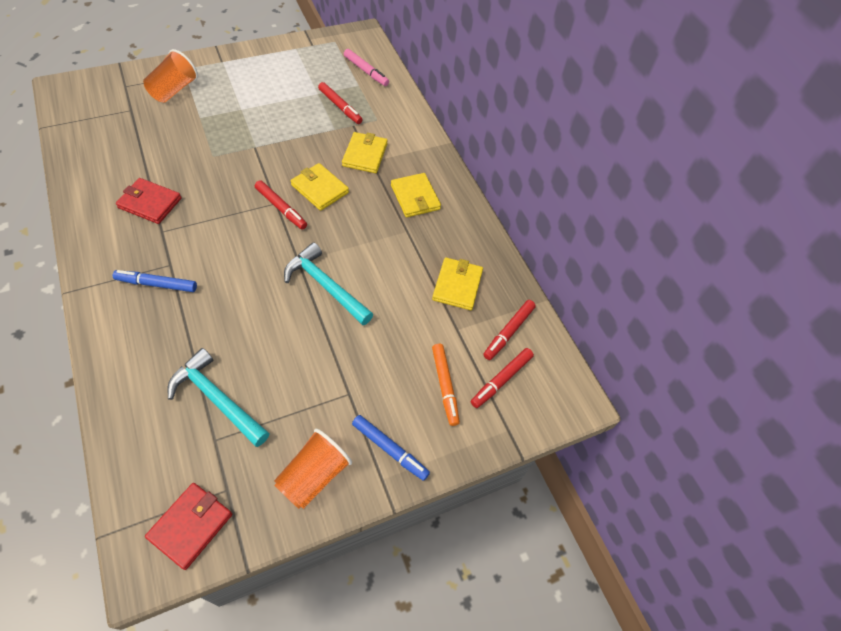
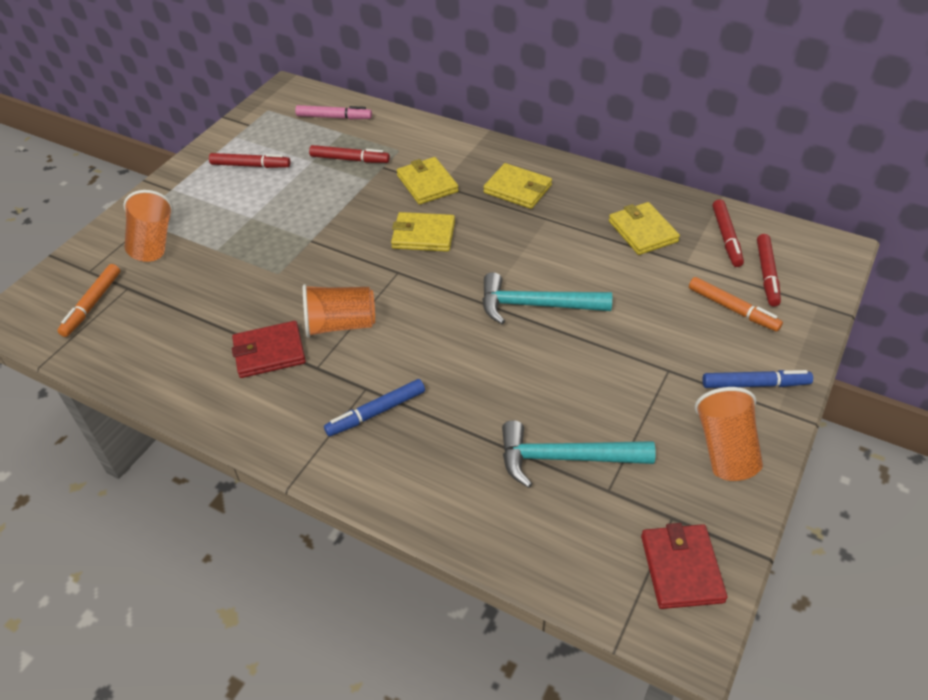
camera: 30 degrees left, 10 degrees down
red marker [255,180,307,230] -> red marker moved to [209,153,290,168]
none -> orange marker [57,264,120,337]
none -> orange cup [303,284,375,338]

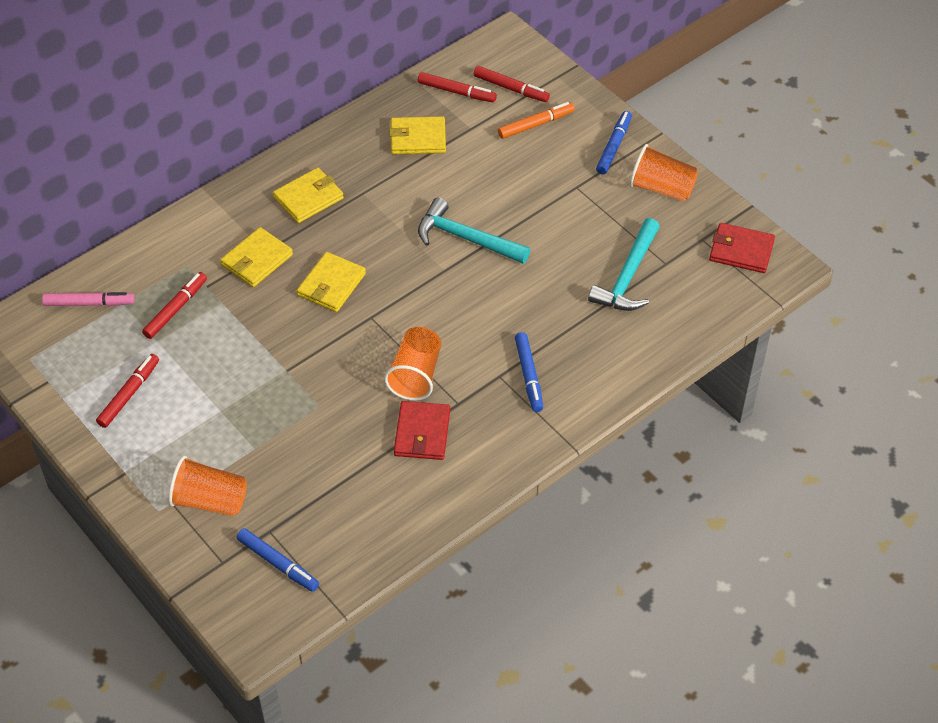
camera: 70 degrees left, 5 degrees up
orange marker [57,264,120,337] -> blue marker [236,528,319,592]
pink marker [295,105,372,119] -> pink marker turned 60 degrees clockwise [42,292,134,306]
yellow wallet [397,157,459,205] -> yellow wallet turned 45 degrees counterclockwise [220,227,293,287]
turquoise hammer [482,272,612,324] -> turquoise hammer turned 90 degrees clockwise [418,197,530,264]

